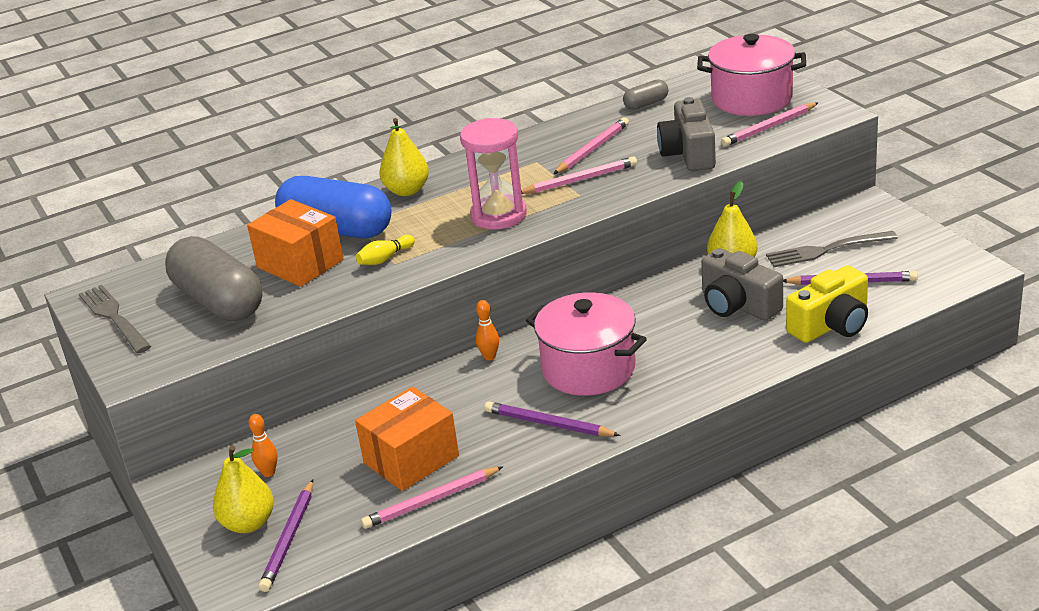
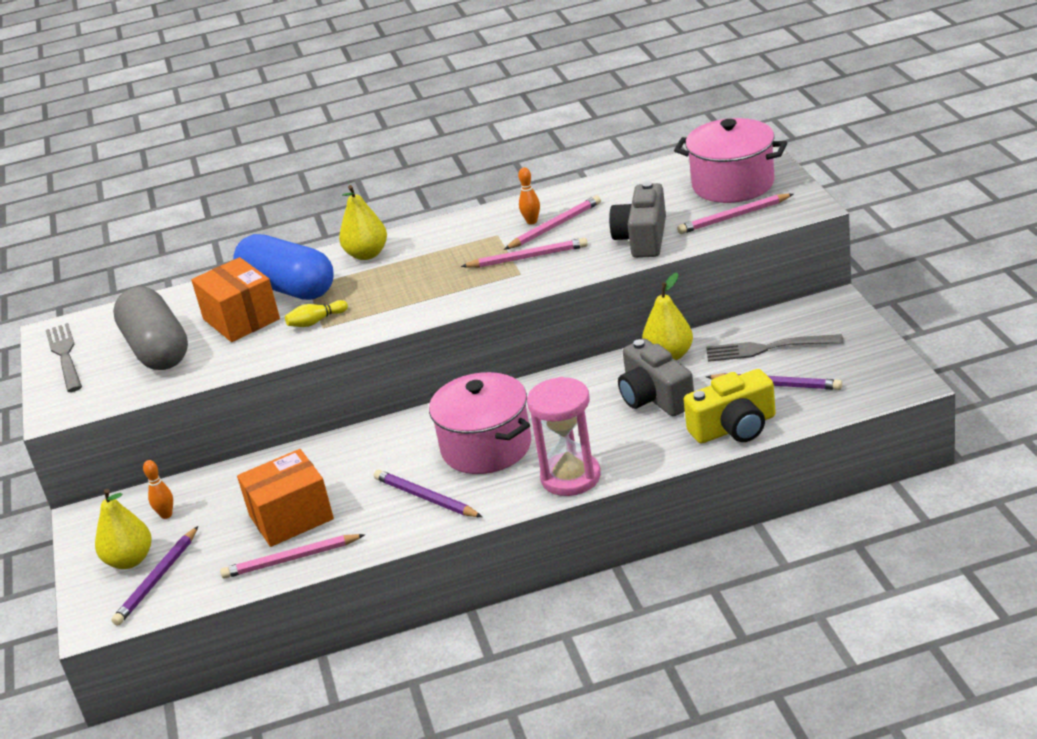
camera: 15 degrees right, 0 degrees up
pink hourglass [460,118,527,230] -> pink hourglass moved to [527,377,601,496]
orange bowling pin [476,300,499,360] -> orange bowling pin moved to [518,167,540,224]
grey capsule [623,79,669,110] -> none

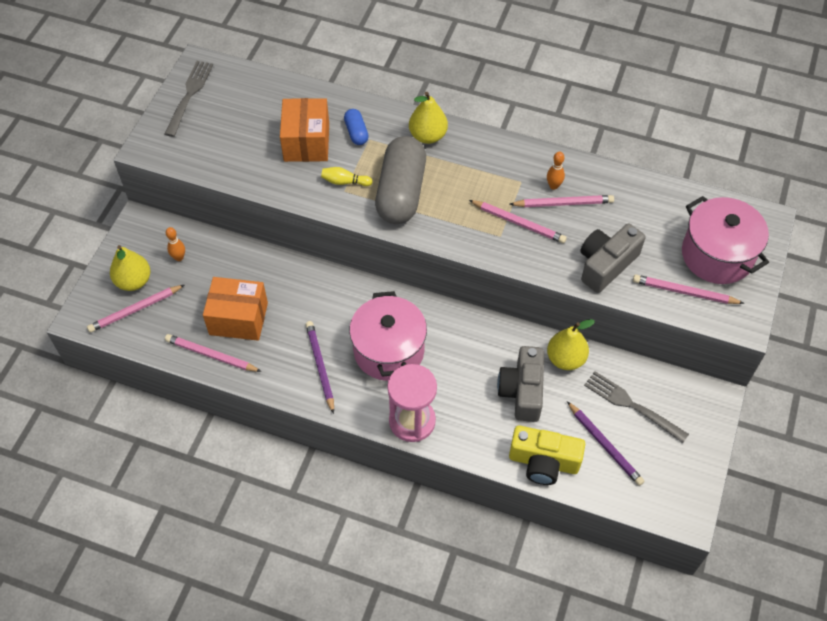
camera: 30 degrees right, 25 degrees up
purple pencil [111,526,198,626] -> pink pencil [87,285,184,333]
grey capsule [113,286,188,370] -> grey capsule moved to [375,136,426,224]
blue capsule [233,234,334,300] -> blue capsule [344,109,369,145], size x0.45

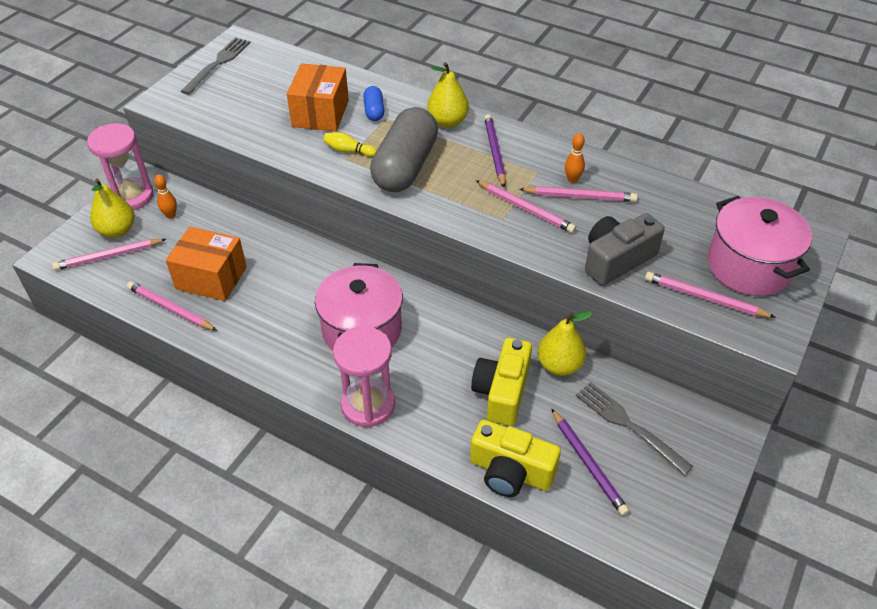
camera: 10 degrees right, 10 degrees down
purple pencil [306,321,334,414] -> purple pencil moved to [484,114,506,188]
grey camera [497,346,544,422] -> yellow camera [471,338,532,426]
none -> pink hourglass [87,123,154,210]

